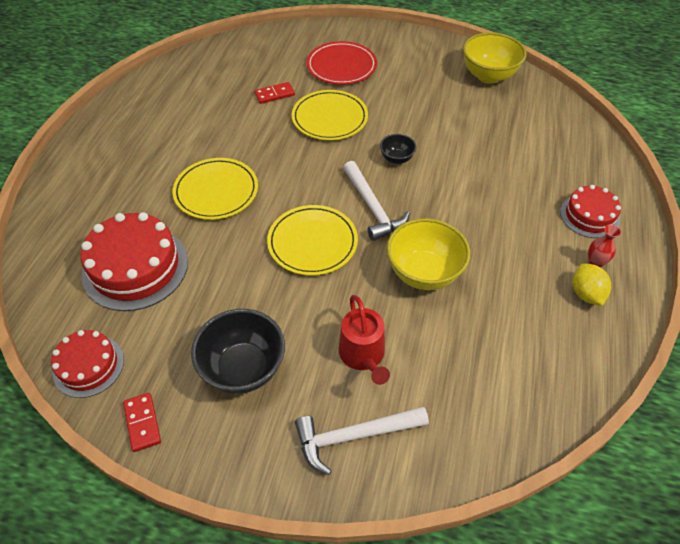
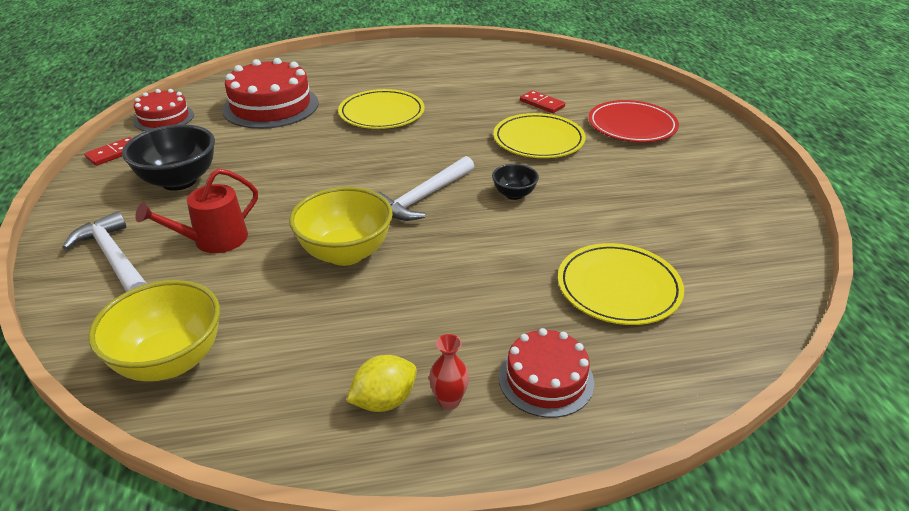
camera: 65 degrees right, 15 degrees down
yellow plate [267,205,358,276] -> yellow plate moved to [558,243,684,325]
yellow bowl [463,32,526,84] -> yellow bowl moved to [88,280,220,381]

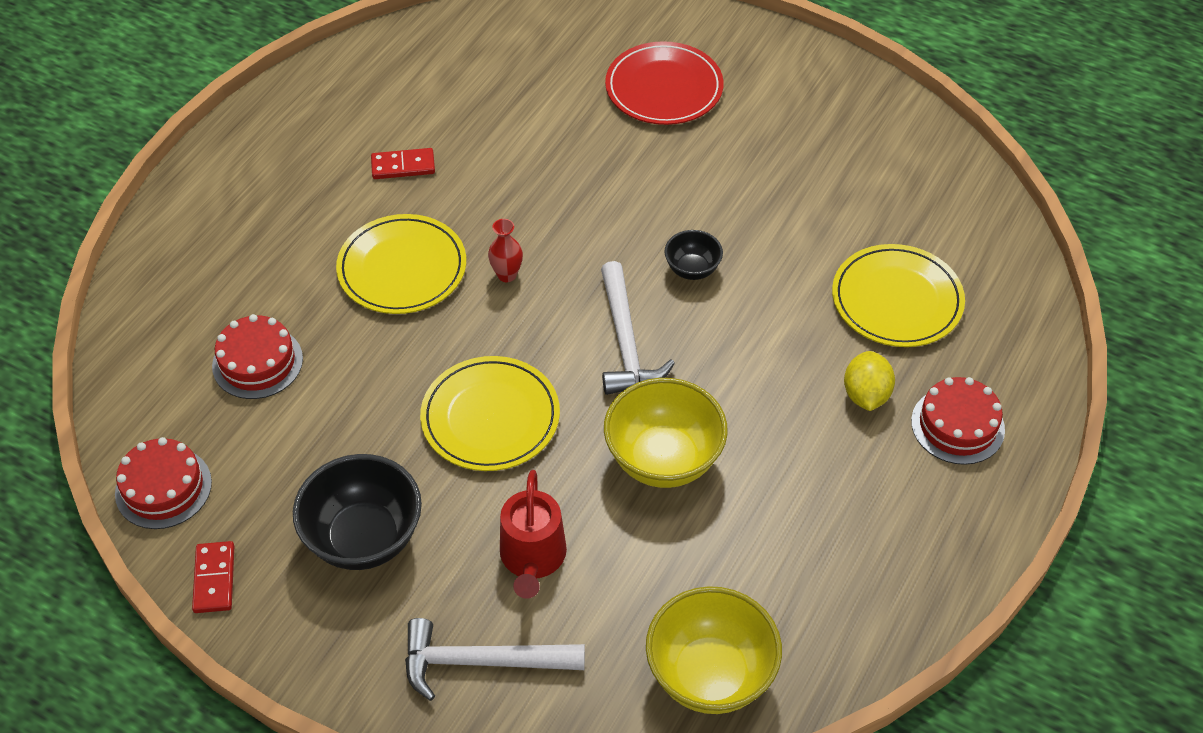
camera: 50 degrees left, 15 degrees up
red cake [222,58,319,129] -> red cake [212,314,303,399], size x0.59
yellow lemon [347,355,417,412] -> yellow lemon moved to [844,351,895,411]
red vase [429,334,469,410] -> red vase moved to [488,219,523,282]
yellow plate [493,113,586,158] -> yellow plate moved to [420,356,560,471]
red domino [520,90,565,113] -> red domino moved to [371,148,435,179]

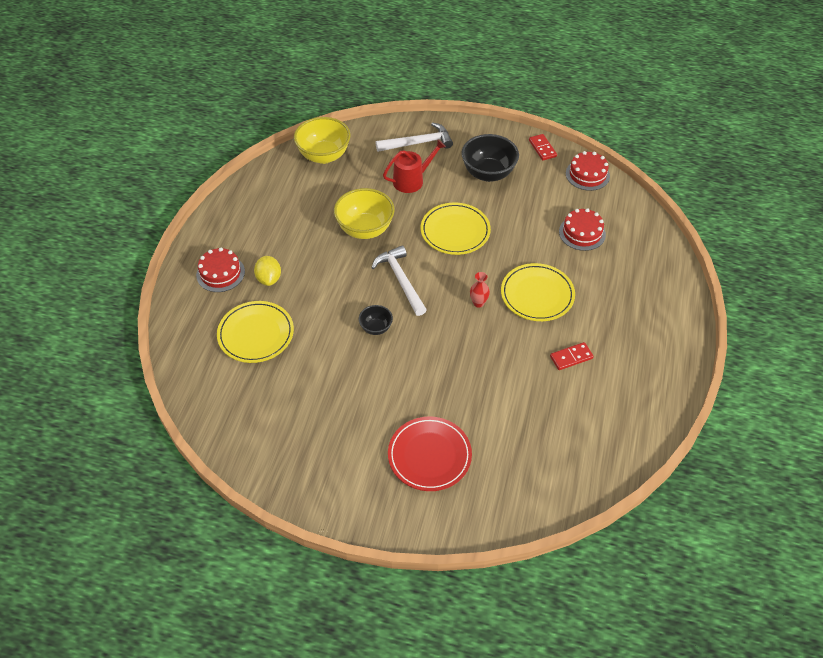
camera: 165 degrees right, 0 degrees up
red watering can [500,470,567,599] -> red watering can turned 75 degrees clockwise [383,140,446,193]

